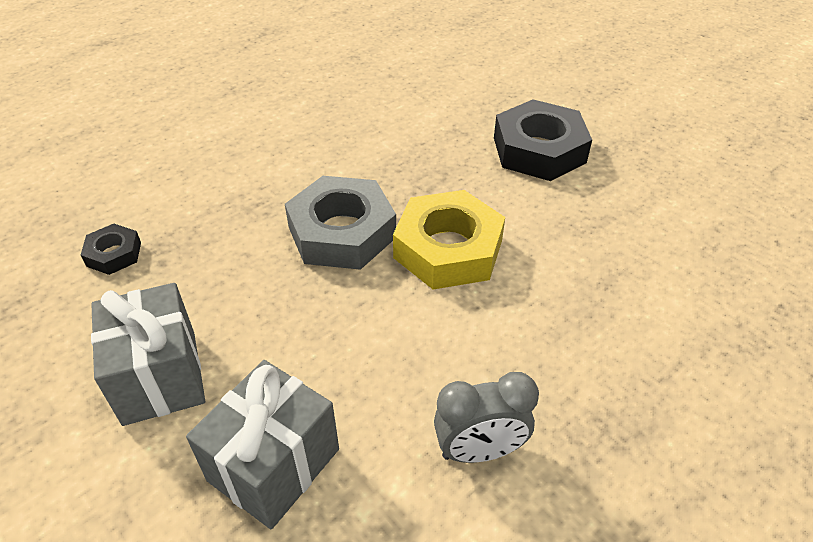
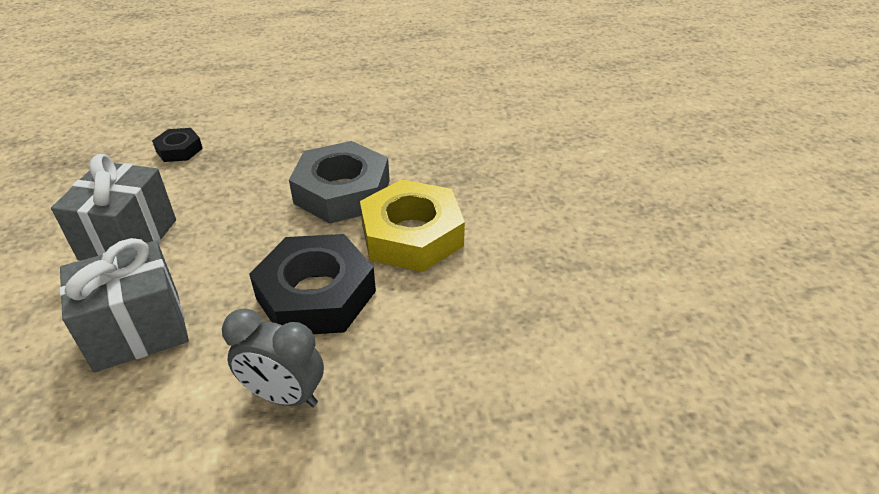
camera: 30 degrees right, 5 degrees down
black nut [494,99,592,181] -> black nut moved to [249,234,376,334]

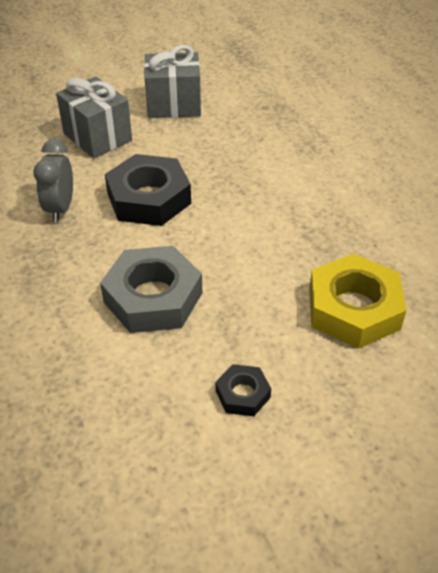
camera: 75 degrees right, 5 degrees up
black nut [152,128,203,162] -> black nut moved to [216,364,271,416]
grey nut [289,141,390,224] -> grey nut moved to [100,246,202,333]
yellow nut [360,179,465,272] -> yellow nut moved to [309,253,407,349]

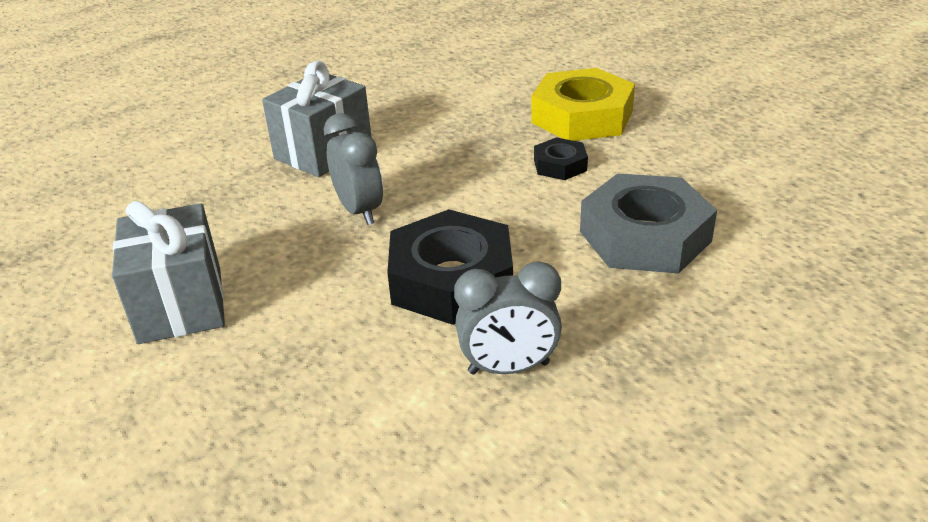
camera: 100 degrees left, 10 degrees down
grey gift [56,77,132,158] -> grey gift moved to [262,61,371,177]
black nut [216,364,271,416] -> black nut moved to [534,137,588,180]
none -> grey clock [323,113,383,225]

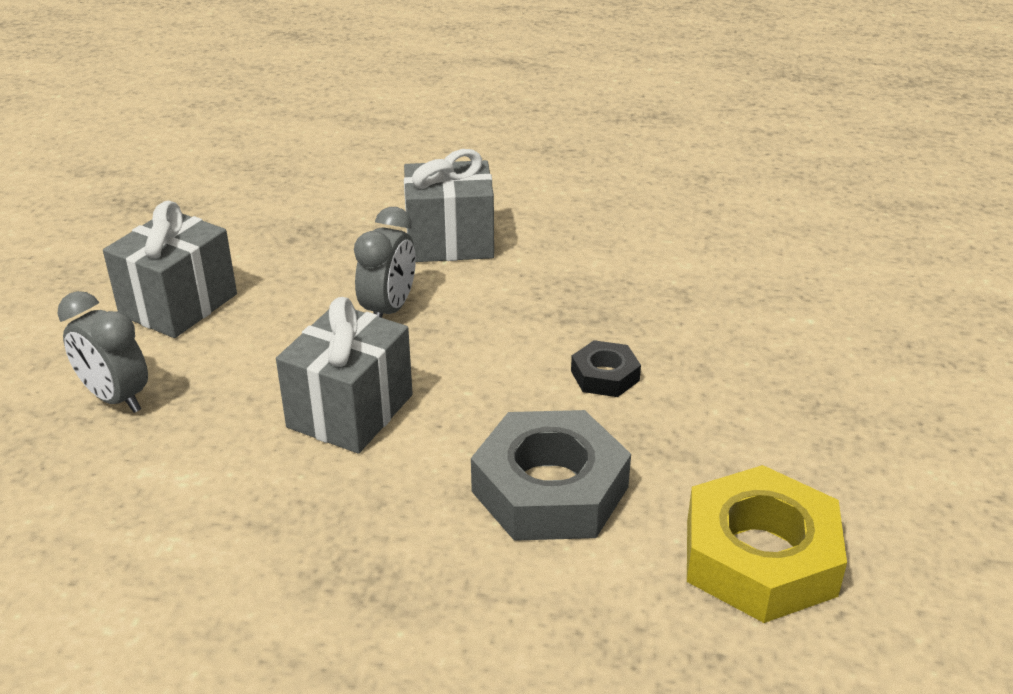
camera: 45 degrees right, 0 degrees up
black nut [387,209,513,325] -> grey gift [276,297,413,454]
grey clock [454,261,562,375] -> grey clock moved to [58,291,148,413]
yellow nut [531,68,635,141] -> yellow nut moved to [687,465,847,623]

